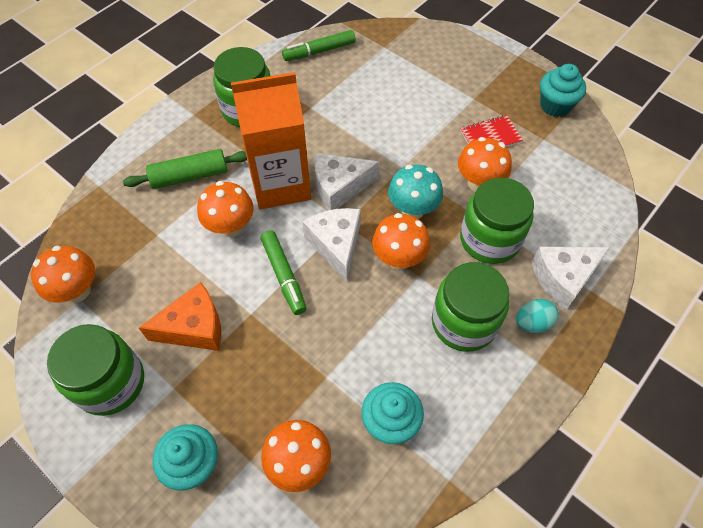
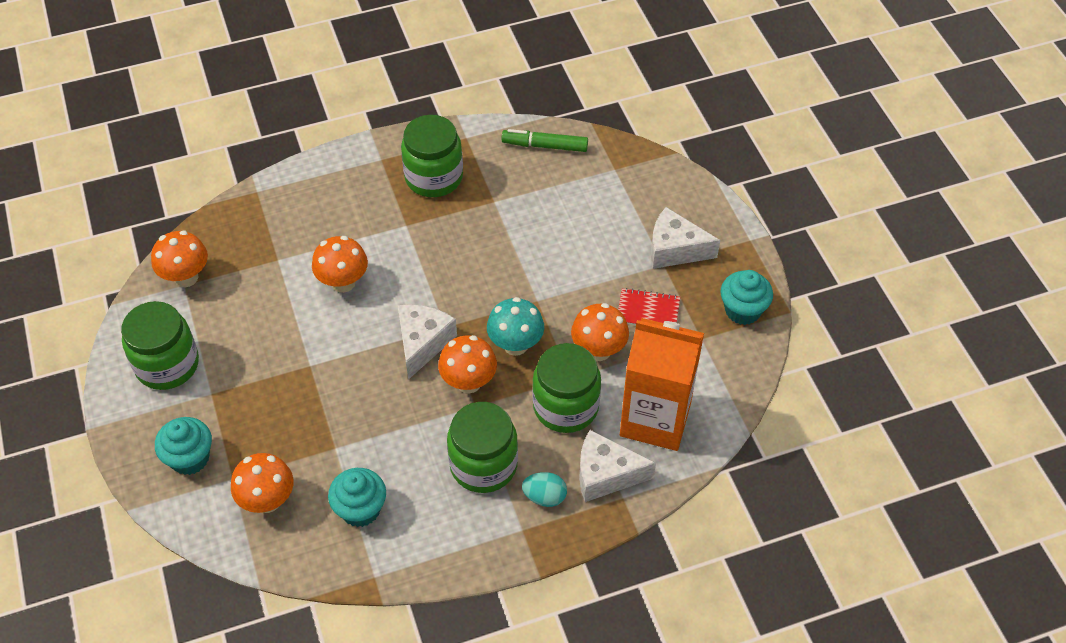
camera: 30 degrees right, 5 degrees down
green rolling pin [123,149,247,189] -> none
orange cheese [139,282,221,351] -> none
orange carton [231,72,311,209] -> orange carton moved to [620,318,704,451]
green marker [261,231,307,315] -> none
white cheese [314,153,380,210] -> white cheese moved to [651,207,720,269]

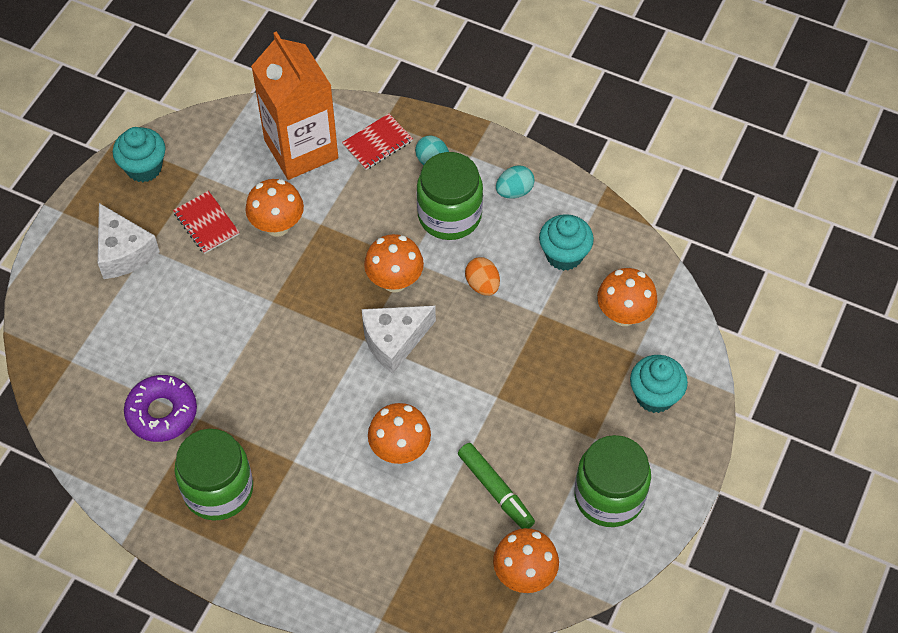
camera: 135 degrees left, 5 degrees up
turquoise mushroom [487,297,544,356] -> none
green marker [502,129,588,152] -> green marker moved to [458,443,535,529]
green jar [532,343,601,433] -> none
white cheese [579,430,656,502] -> red notebook [342,114,413,170]
none -> purple donut [124,375,197,442]
none -> orange egg [465,257,500,296]
none -> turquoise egg [496,165,535,199]

